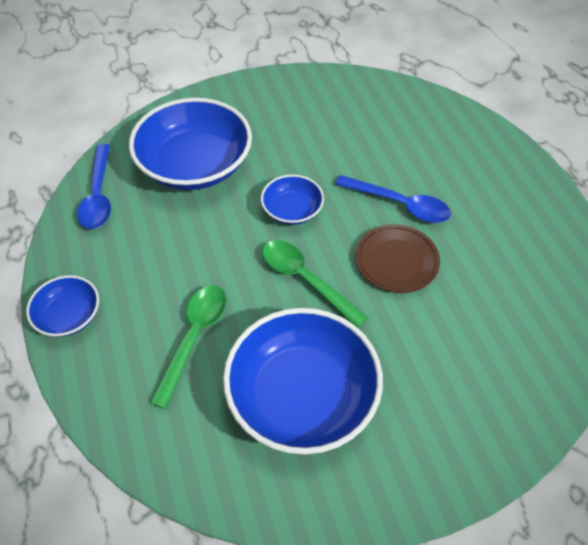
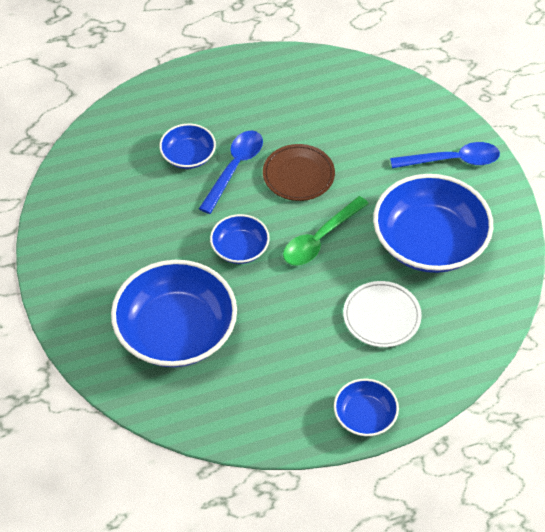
camera: 90 degrees left, 0 degrees up
blue spoon [77,144,111,229] -> blue spoon moved to [390,142,500,168]
green spoon [150,285,226,409] -> white plate [343,281,422,347]
none -> blue bowl [159,123,216,169]

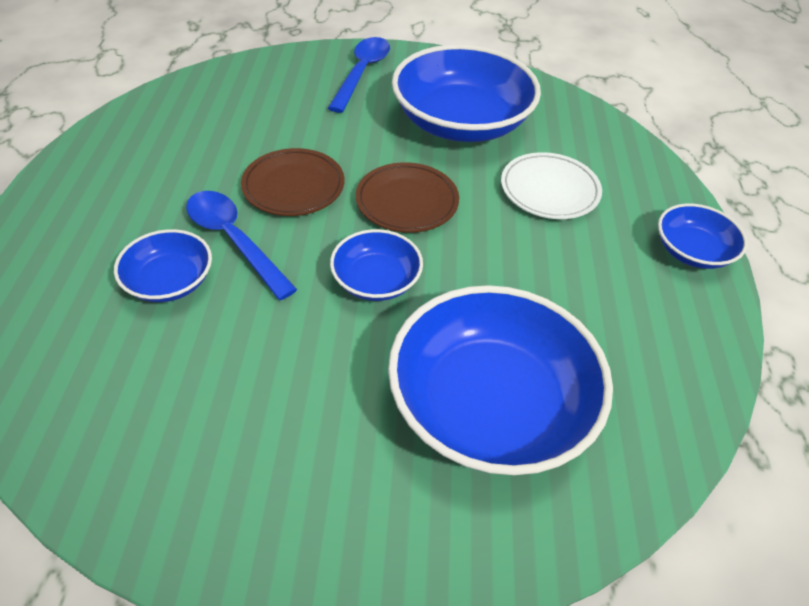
camera: 70 degrees left, 5 degrees down
green spoon [283,196,369,266] -> brown plate [356,162,459,233]

